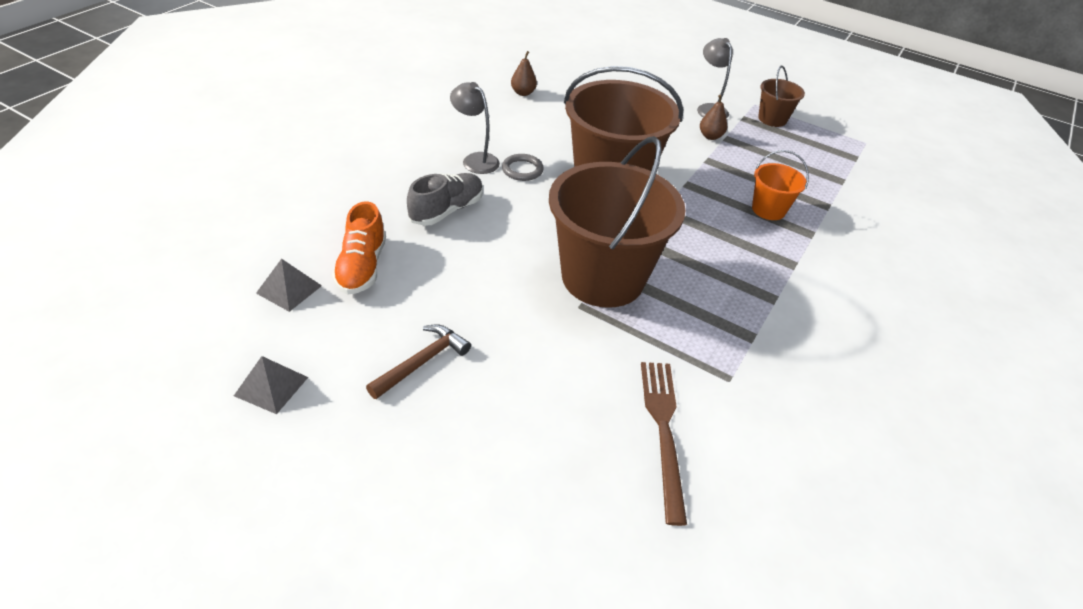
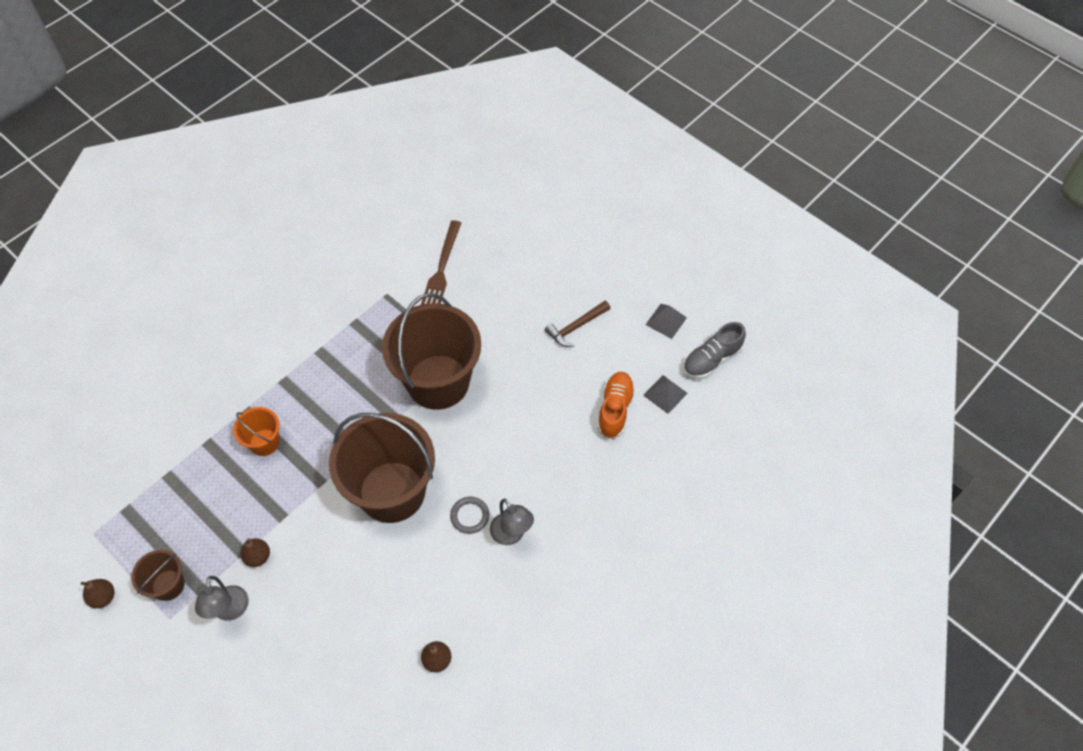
camera: 165 degrees left, 15 degrees up
grey shoe [407,173,483,226] -> grey shoe moved to [683,322,746,379]
none -> brown pear [81,579,114,608]

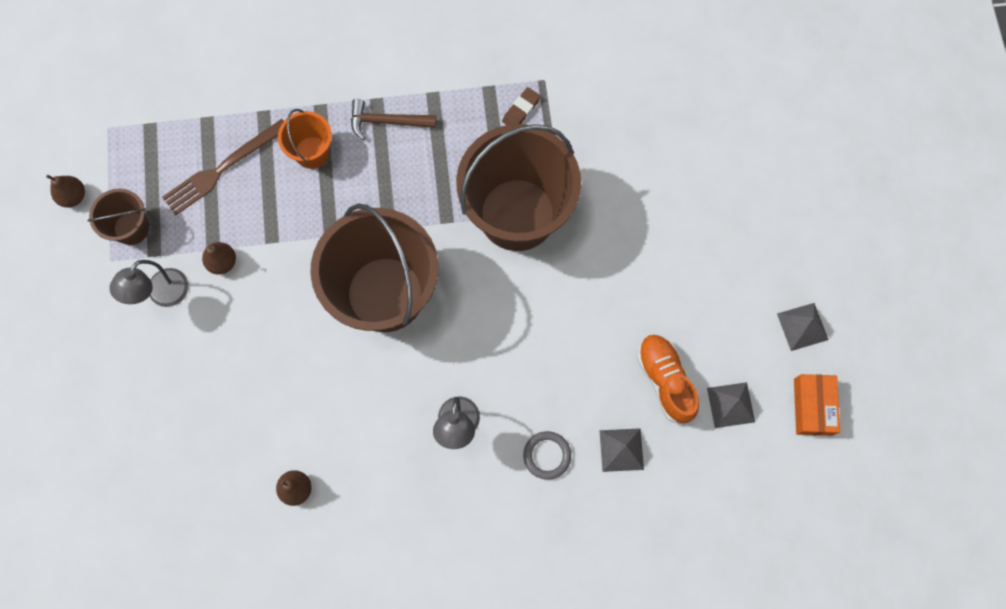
camera: 40 degrees right, 15 degrees up
brown fork [421,220,461,305] -> brown fork moved to [162,119,284,215]
grey ring [450,497,490,534] -> grey ring moved to [523,431,571,480]
brown hammer [545,301,610,347] -> brown hammer moved to [351,99,436,140]
orange shoe [597,372,635,439] -> orange shoe turned 75 degrees counterclockwise [637,334,699,423]
grey shoe [683,322,746,379] -> orange box [794,374,840,436]
none -> brown eraser [502,87,541,125]
none -> grey pyramid [600,428,644,472]

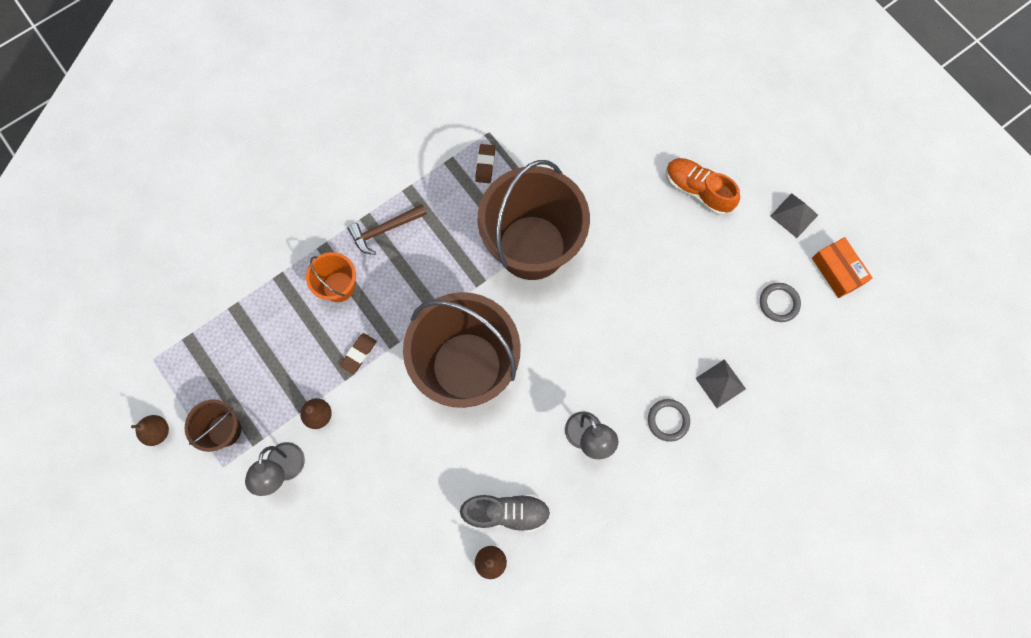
camera: 30 degrees left, 0 degrees up
brown fork [162,119,284,215] -> none
orange shoe [637,334,699,423] -> orange shoe moved to [666,158,740,215]
grey pyramid [707,382,755,428] -> grey ring [760,283,801,322]
none -> brown eraser [340,333,377,374]
none -> grey shoe [460,494,551,532]

